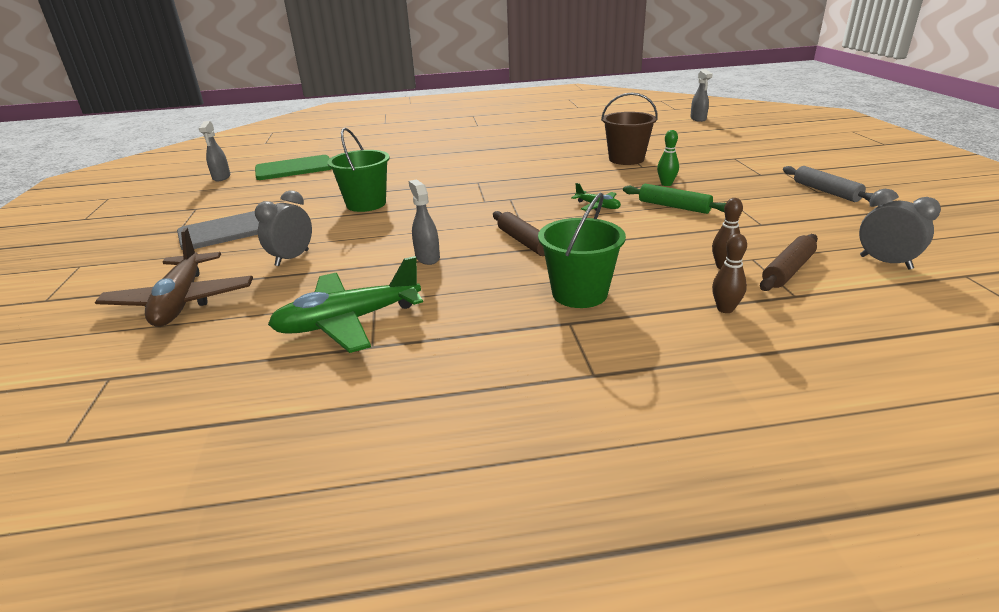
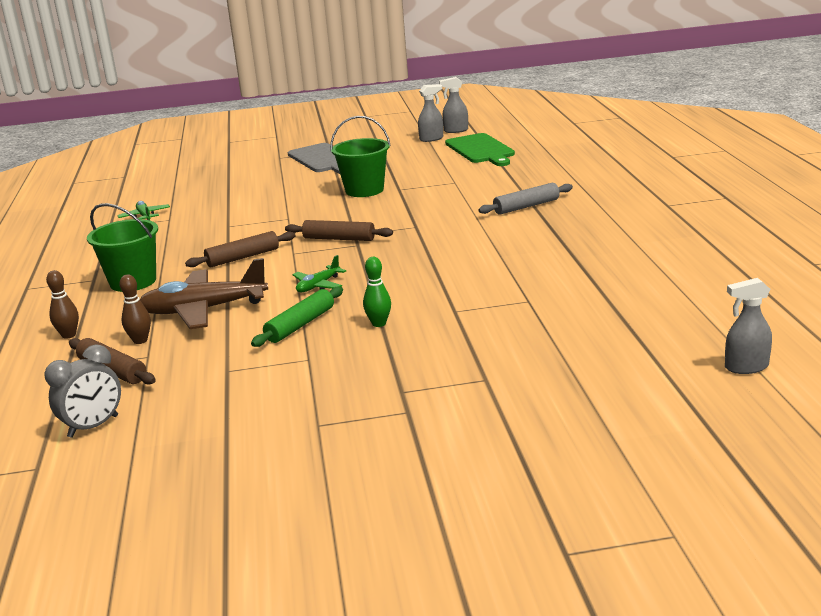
camera: 90 degrees right, 5 degrees down
brown plane [95,228,253,327] -> brown plane moved to [140,258,268,329]
grey clock [255,190,312,266] -> none
green plane [268,256,423,353] -> green plane [117,201,170,220], size x0.49
grey spray bottle [409,179,440,265] -> grey spray bottle moved to [418,84,443,142]
brown bucket [601,92,658,165] -> none
grey rolling pin [783,166,874,202] -> grey rolling pin moved to [478,183,573,215]
none -> brown rolling pin [285,220,393,241]

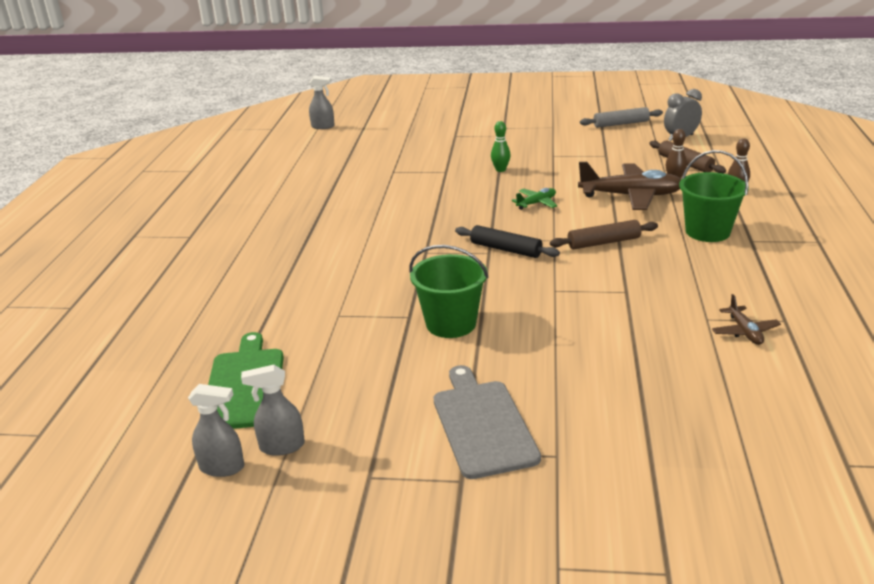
camera: 165 degrees left, 5 degrees up
green plane [117,201,170,220] -> brown plane [712,294,781,345]
green rolling pin [251,287,343,347] -> none
brown rolling pin [285,220,393,241] -> black rolling pin [455,225,560,258]
grey rolling pin [478,183,573,215] -> grey rolling pin moved to [580,107,663,128]

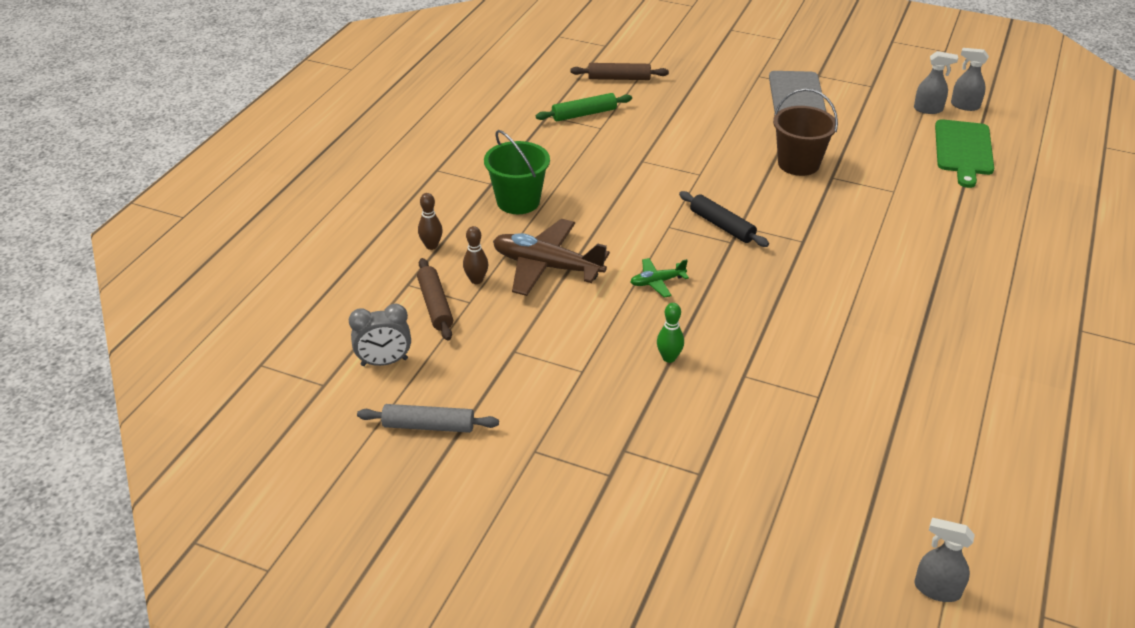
camera: 165 degrees left, 10 degrees up
green bucket [409,245,488,338] -> brown bucket [773,88,838,176]
brown rolling pin [550,220,658,249] -> brown rolling pin moved to [570,63,669,80]
brown plane [712,294,781,345] -> green rolling pin [536,93,632,121]

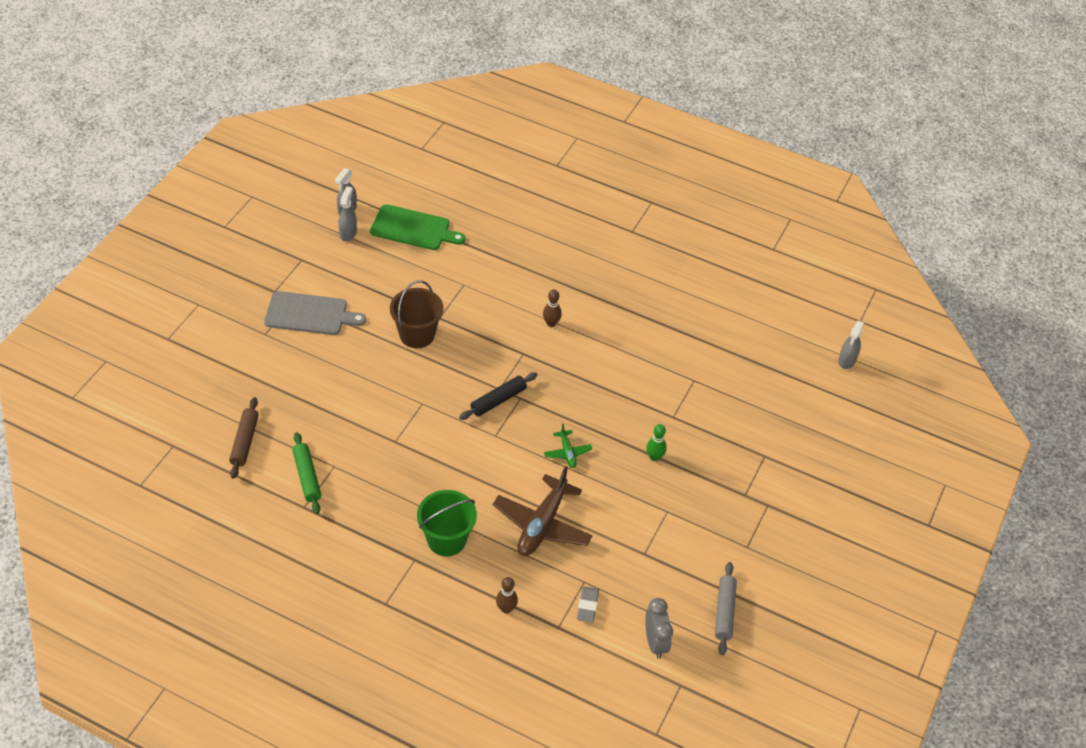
camera: 90 degrees left, 10 degrees up
brown rolling pin [417,258,453,341] -> grey eraser [577,586,599,623]
brown bowling pin [463,226,488,284] -> brown bowling pin moved to [543,289,562,327]

